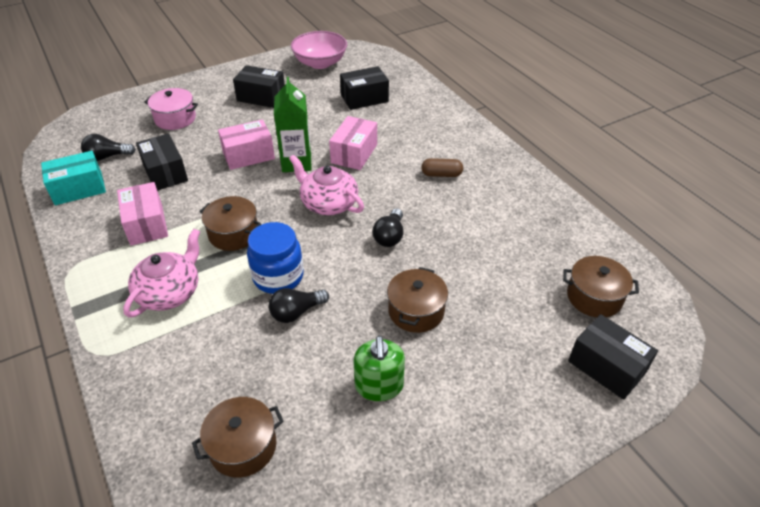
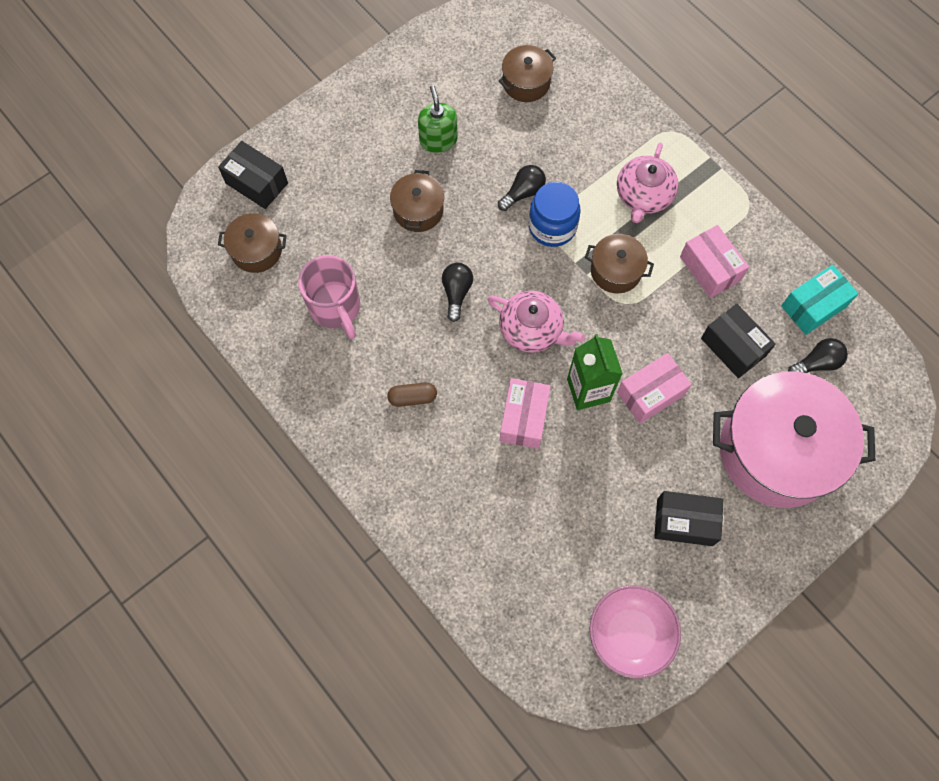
camera: 170 degrees right, 25 degrees up
pink pot [144,88,198,130] -> pink pot [713,371,875,508], size x2.15
black box [340,66,389,110] -> none
none -> pink mug [298,255,360,339]

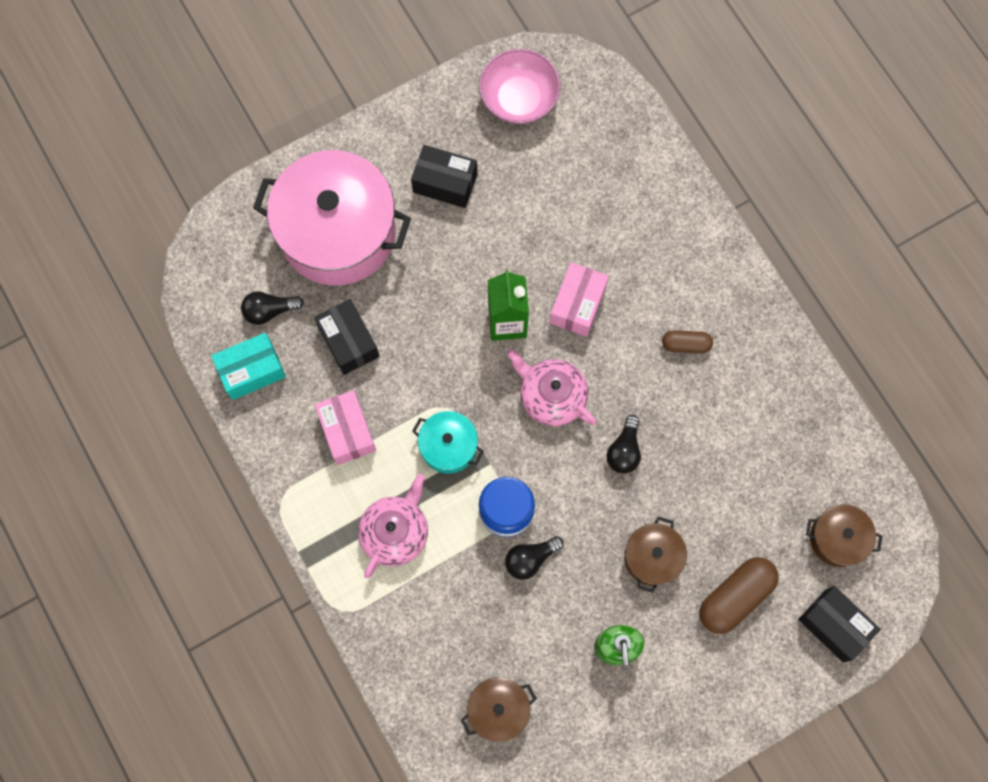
camera: 170 degrees left, 5 degrees up
pink mug [298,255,360,339] -> none
brown pot [585,234,654,293] -> turquoise pot [412,411,484,474]
pink box [617,353,692,424] -> none
none -> brown capsule [700,557,779,634]

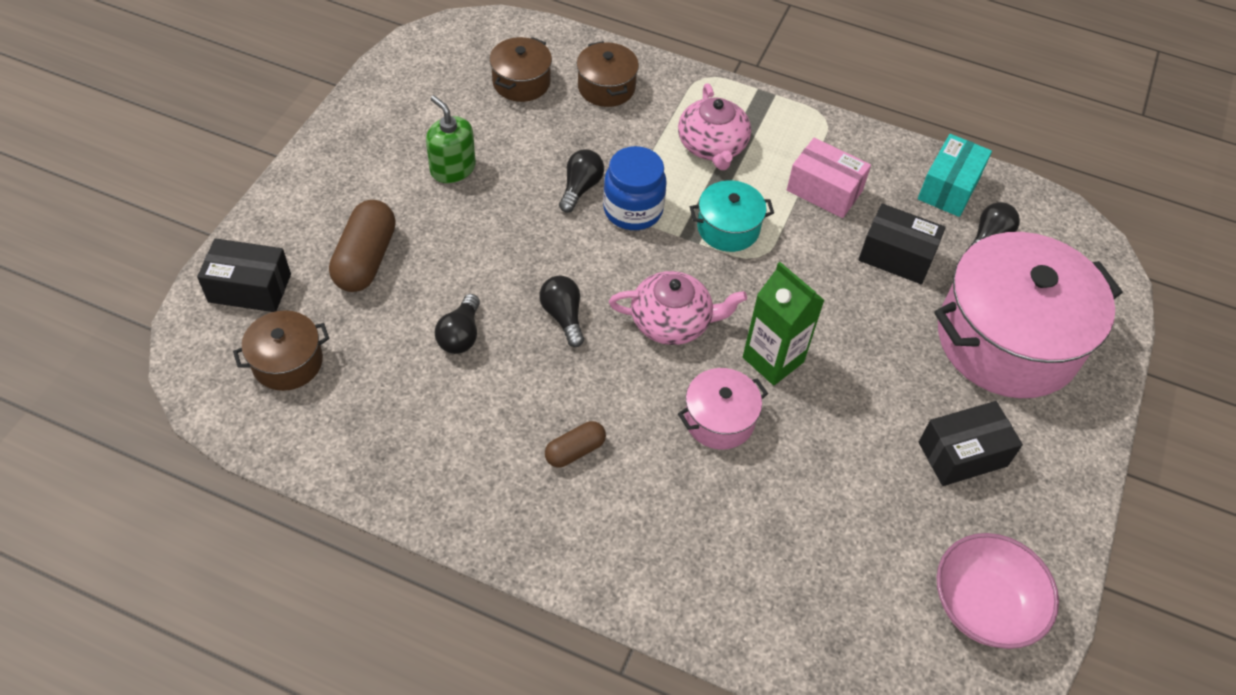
camera: 140 degrees right, 20 degrees down
pink box [550,262,609,337] -> pink pot [678,368,768,450]
brown pot [624,516,687,593] -> brown pot moved to [577,41,639,107]
none -> black light bulb [435,294,480,354]

